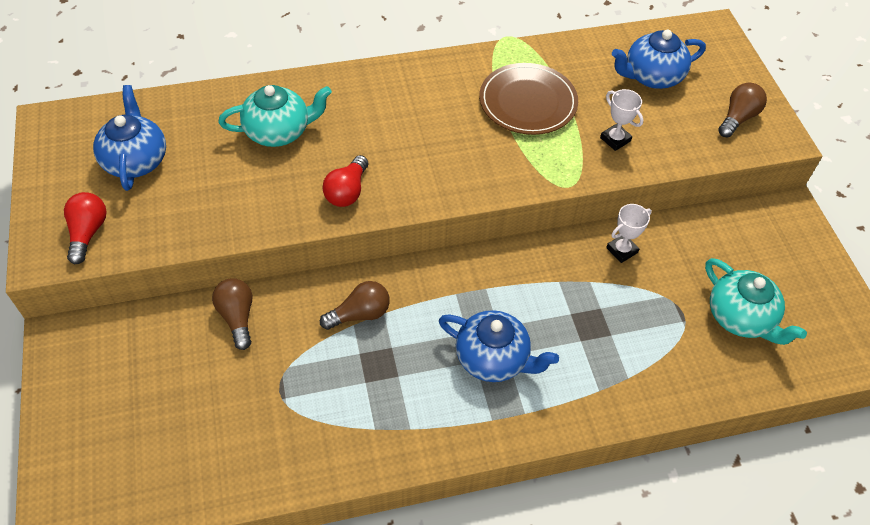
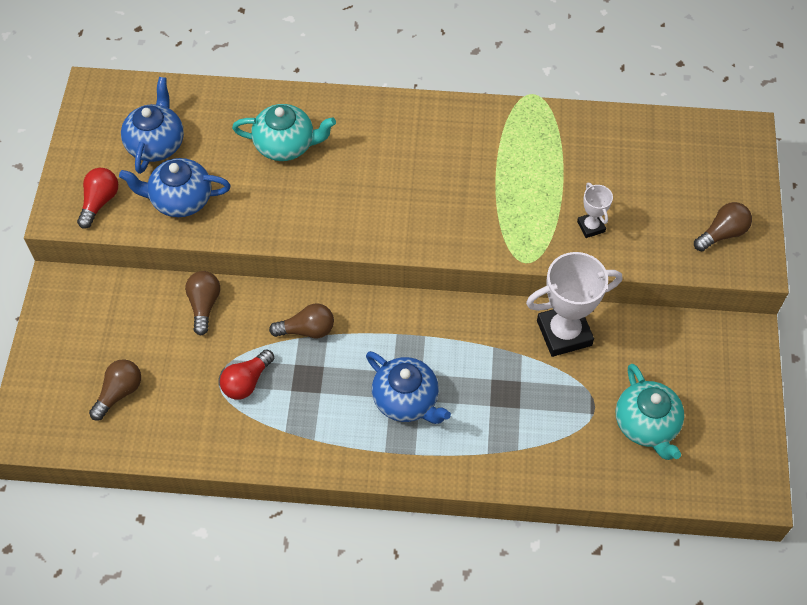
camera: 20 degrees right, 5 degrees up
red light bulb [322,155,368,207] -> red light bulb moved to [220,349,274,400]
brown plate [479,63,578,135] -> none
white trophy [606,204,652,263] -> white trophy [526,252,622,357], size x2.01
blue teapot [612,30,706,89] -> blue teapot moved to [119,158,231,217]
none -> brown light bulb [89,359,141,421]

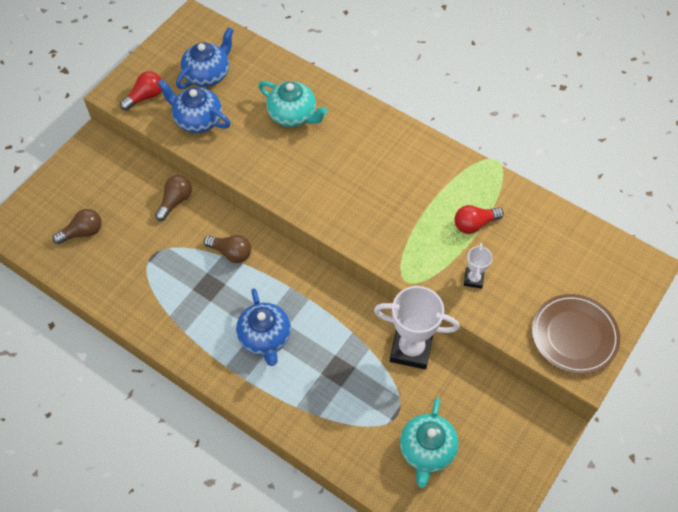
camera: 30 degrees right, 0 degrees up
red light bulb [220,349,274,400] -> red light bulb moved to [454,205,504,234]
brown light bulb [694,202,752,251] -> brown plate [532,294,620,374]

